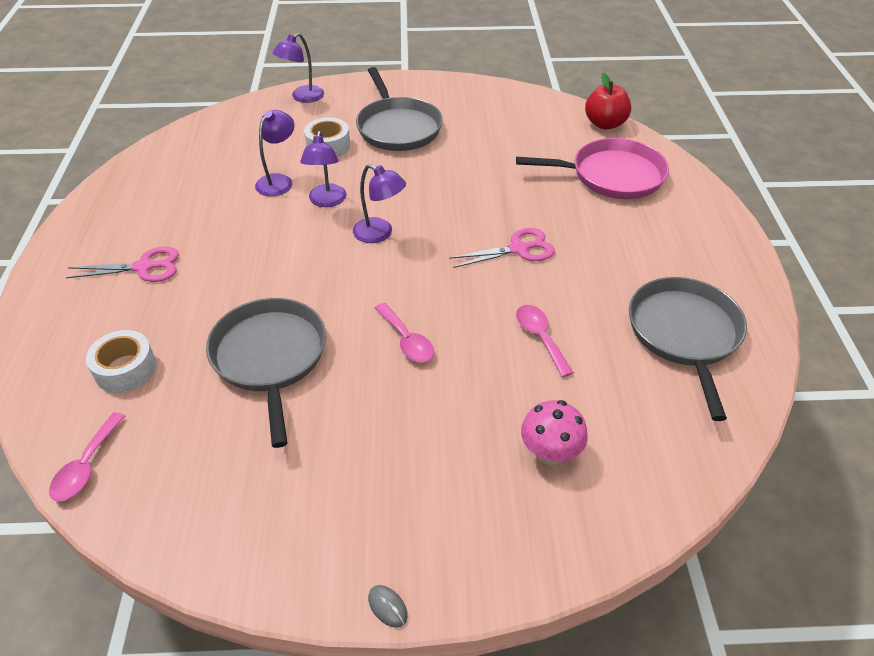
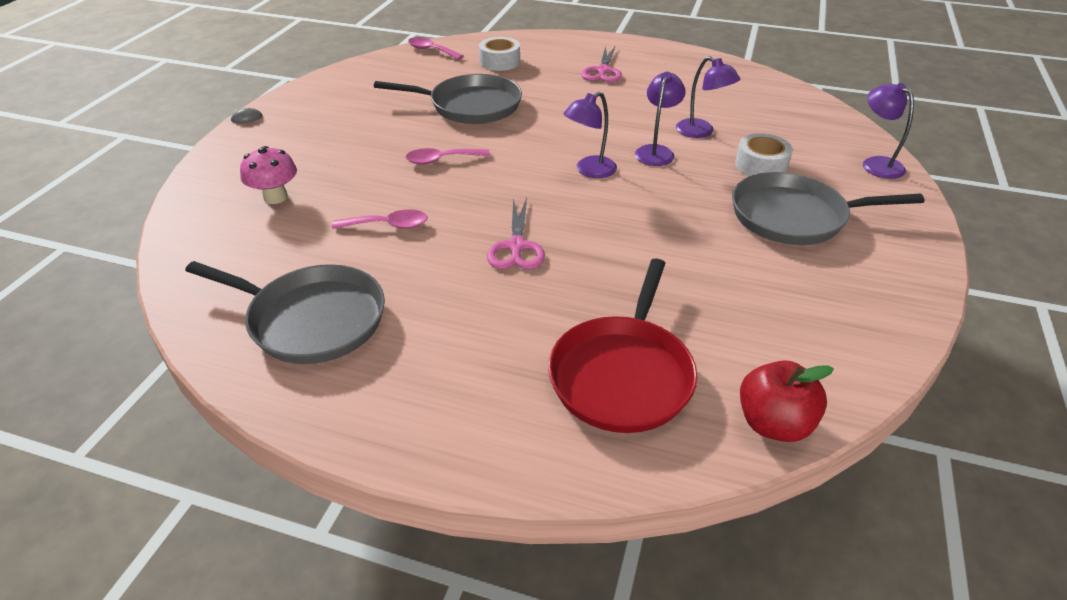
camera: 110 degrees right, 5 degrees down
purple lamp [300,131,347,207] -> purple lamp turned 90 degrees clockwise [635,72,686,166]
pink pan [516,138,669,199] -> red pan [548,258,698,433]

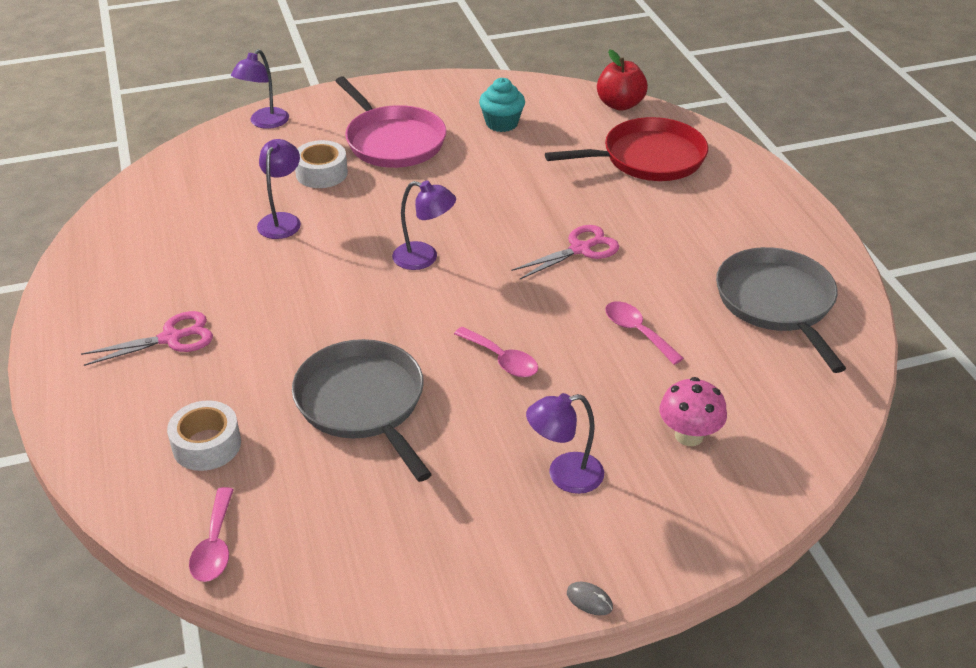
camera: 125 degrees left, 0 degrees up
purple lamp [635,72,686,166] -> purple lamp moved to [526,393,604,494]
grey pan [732,172,924,245] -> pink pan [336,77,446,168]
none -> turquoise cupcake [479,78,525,132]

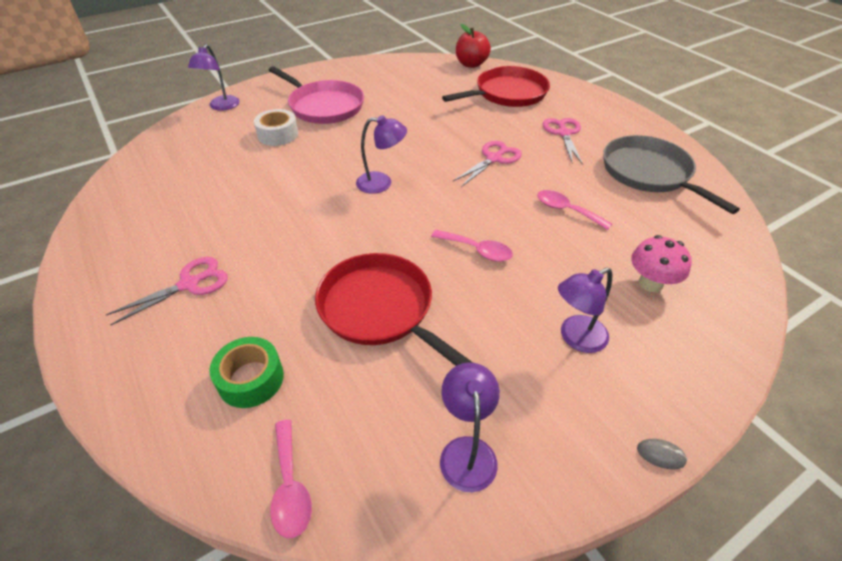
camera: 15 degrees left, 5 degrees up
white tape [167,400,241,471] -> green tape [210,337,284,408]
purple lamp [257,139,301,239] -> purple lamp moved to [440,362,500,492]
grey pan [292,339,432,482] -> red pan [315,253,473,366]
turquoise cupcake [479,78,525,132] -> none
none -> pink scissors [543,118,583,165]

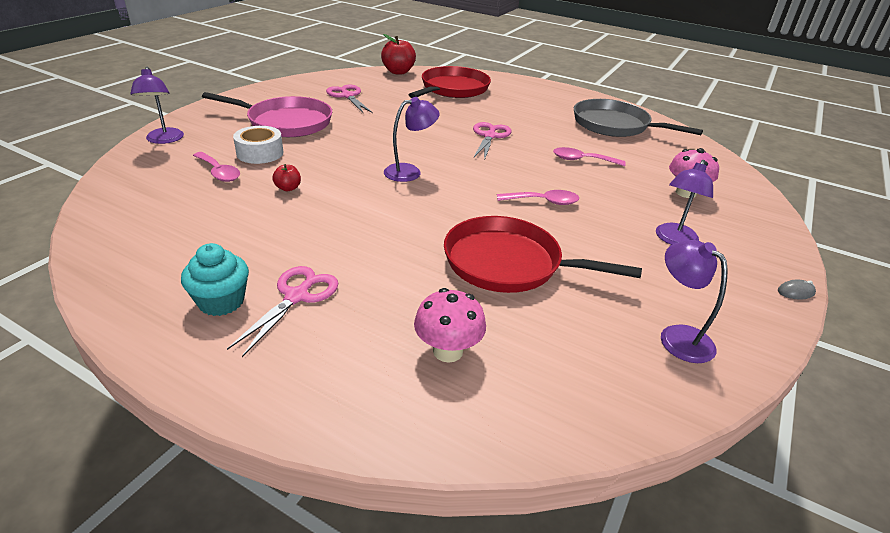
camera: 30 degrees left, 10 degrees down
green tape [210,337,284,408] -> pink mushroom [414,288,486,363]
pink spoon [270,419,312,538] -> pink spoon moved to [193,152,240,182]
pink scissors [543,118,583,165] -> pink scissors moved to [326,85,373,114]
none -> turquoise cupcake [181,243,249,316]
none -> red apple [272,164,301,191]

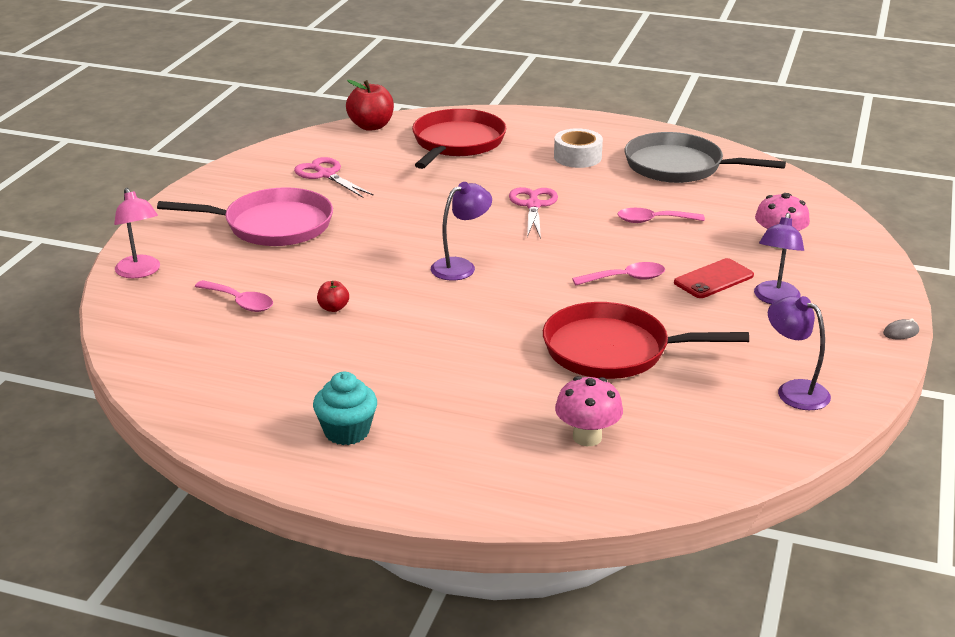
camera: 10 degrees left, 5 degrees down
purple lamp [130,67,184,144] -> pink lamp [114,188,160,278]
pink scissors [227,266,338,357] -> none
white tape [233,126,284,164] -> white tape moved to [554,128,603,168]
none -> red phone [674,258,754,298]

